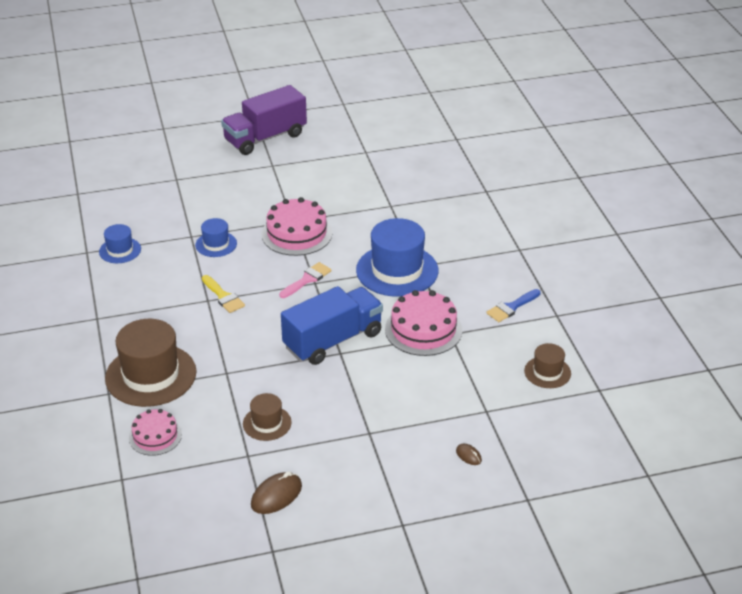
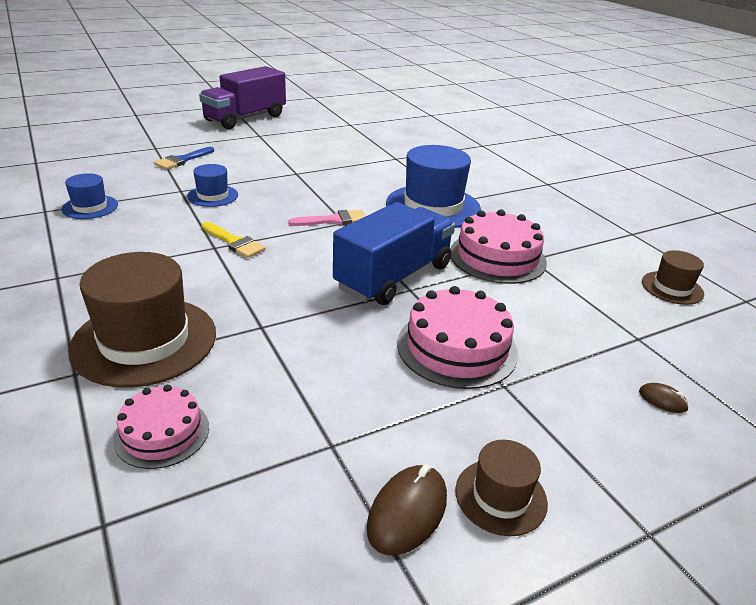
camera: 15 degrees left, 5 degrees down
brown hat [243,393,292,441] -> brown hat moved to [455,440,548,536]
pink cake [262,197,332,256] -> pink cake moved to [397,286,518,389]
pink brush [279,262,332,298] -> pink brush turned 45 degrees clockwise [288,210,366,226]
blue brush [486,289,541,322] -> blue brush moved to [154,147,214,170]

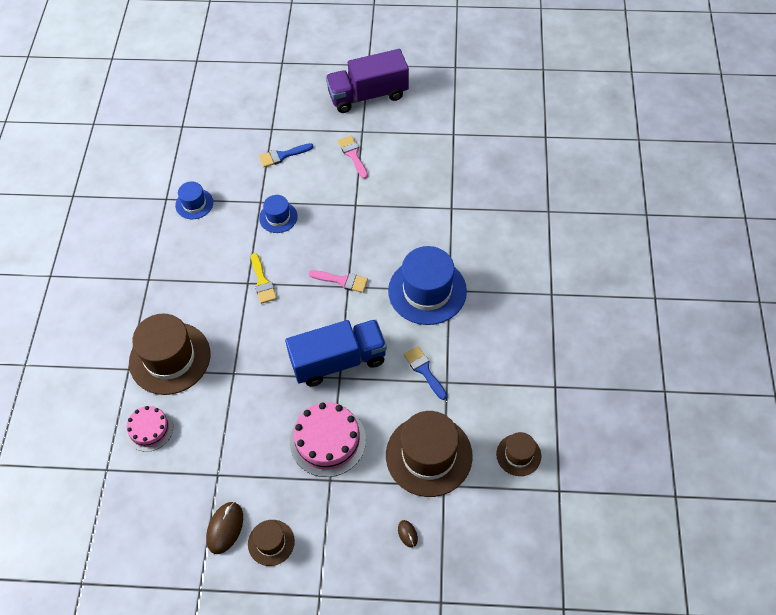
camera: 35 degrees right, 25 degrees up
brown mouse [366,464,447,555] -> brown mouse turned 45 degrees counterclockwise [206,502,243,554]
pink cake [450,209,547,284] -> blue brush [403,346,447,400]
none -> pink brush [338,136,368,179]
none -> brown hat [386,411,473,497]

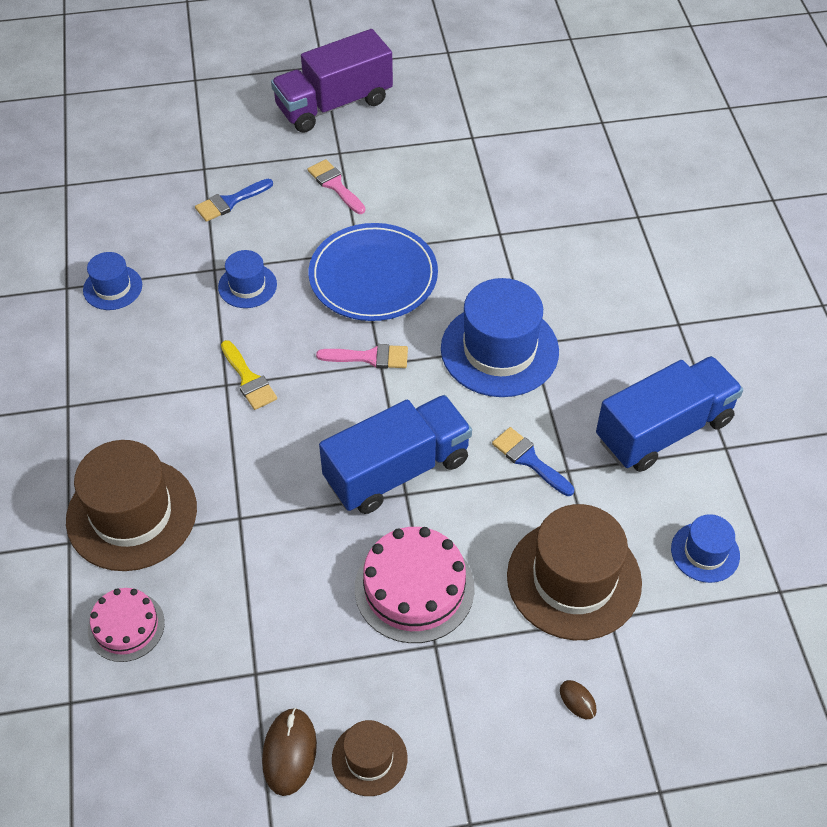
camera: 15 degrees left, 5 degrees down
brown hat [496,432,541,476] -> blue hat [671,514,740,583]
none -> blue plate [309,223,438,321]
none -> blue truck [596,356,743,472]

